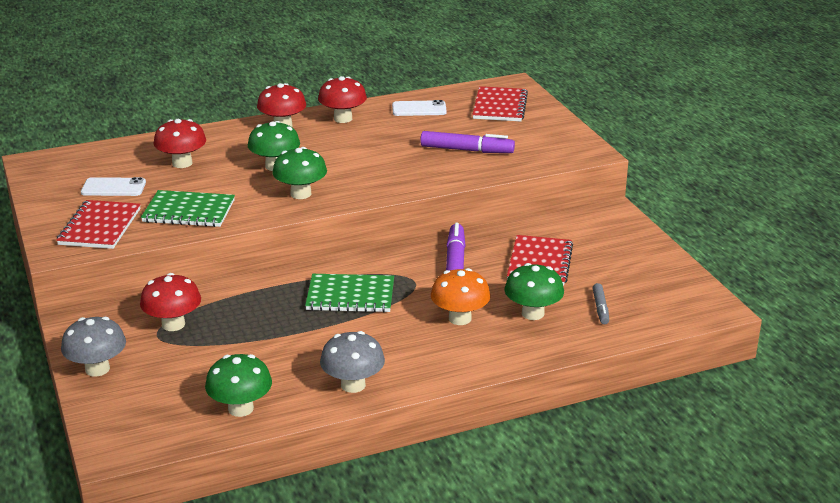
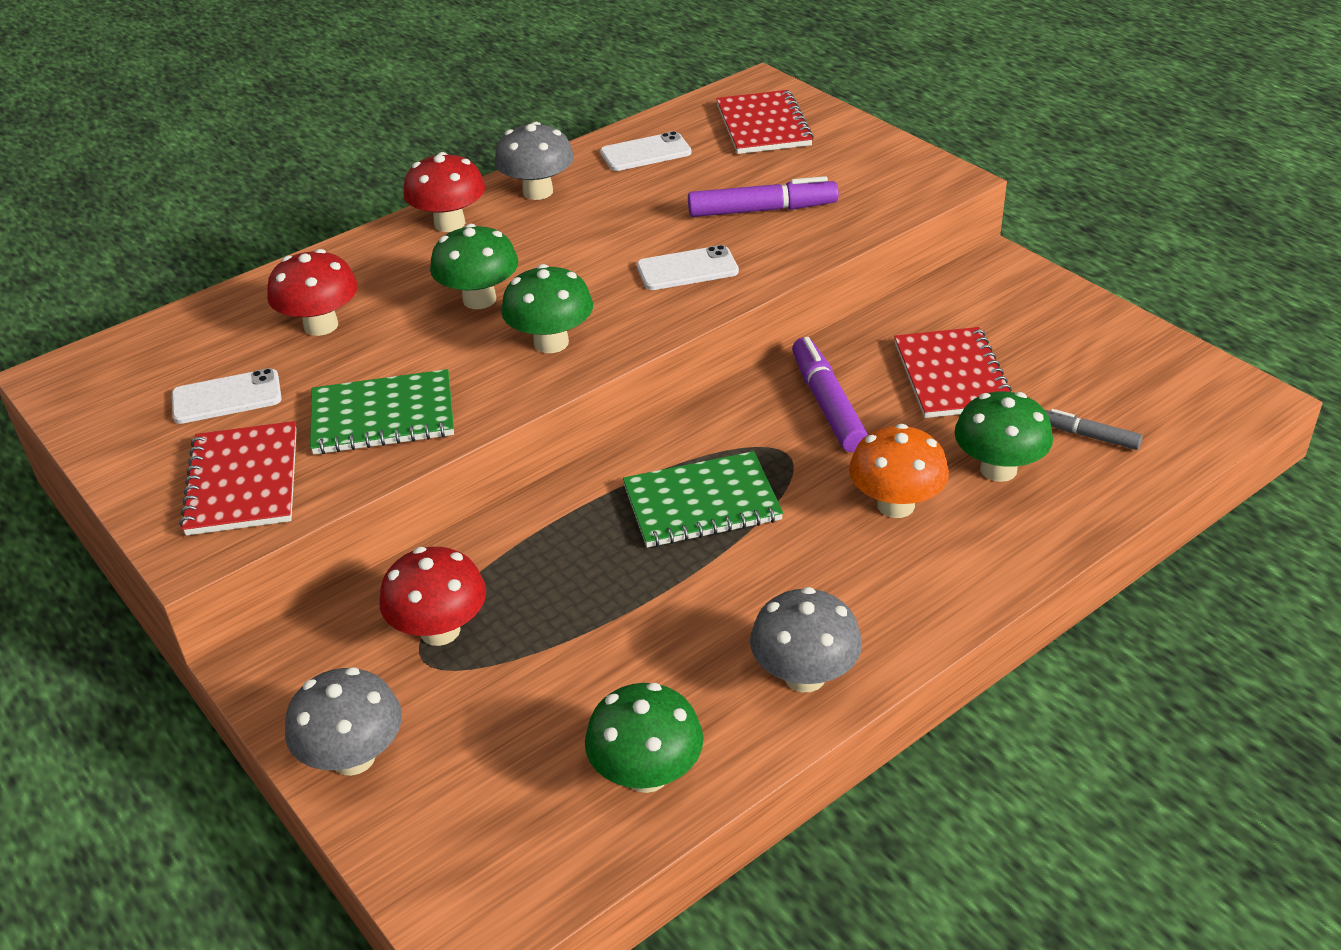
camera: 15 degrees left, 10 degrees up
red mushroom [318,76,367,123] -> grey mushroom [495,122,574,200]
grey marker [593,283,609,324] -> grey marker turned 135 degrees clockwise [1045,409,1142,450]
none -> white phone [637,245,739,290]

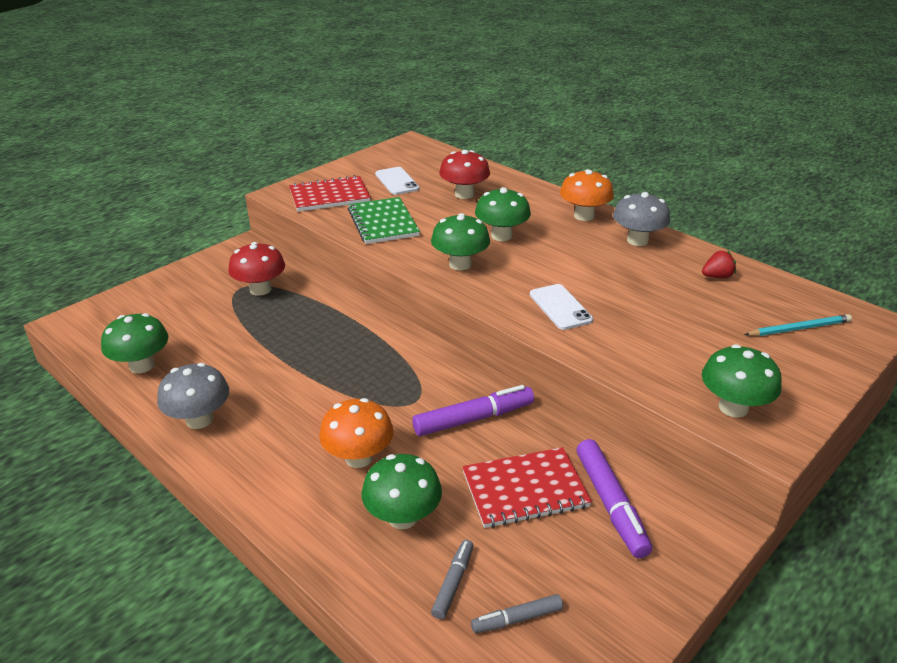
camera: 80 degrees right, 5 degrees down
grey mushroom [285,667,402,776] -> none
red mushroom [403,152,485,232] -> orange mushroom [560,169,614,221]
white phone [600,131,692,171] -> red strawberry [702,251,736,278]
green notebook [623,451,783,548] -> none
purple marker [688,176,839,217] -> purple marker moved to [577,439,652,558]
red notebook [716,90,814,154] -> turquoise pencil [744,314,852,336]
none -> grey marker [471,594,563,633]
none -> green mushroom [702,344,782,418]

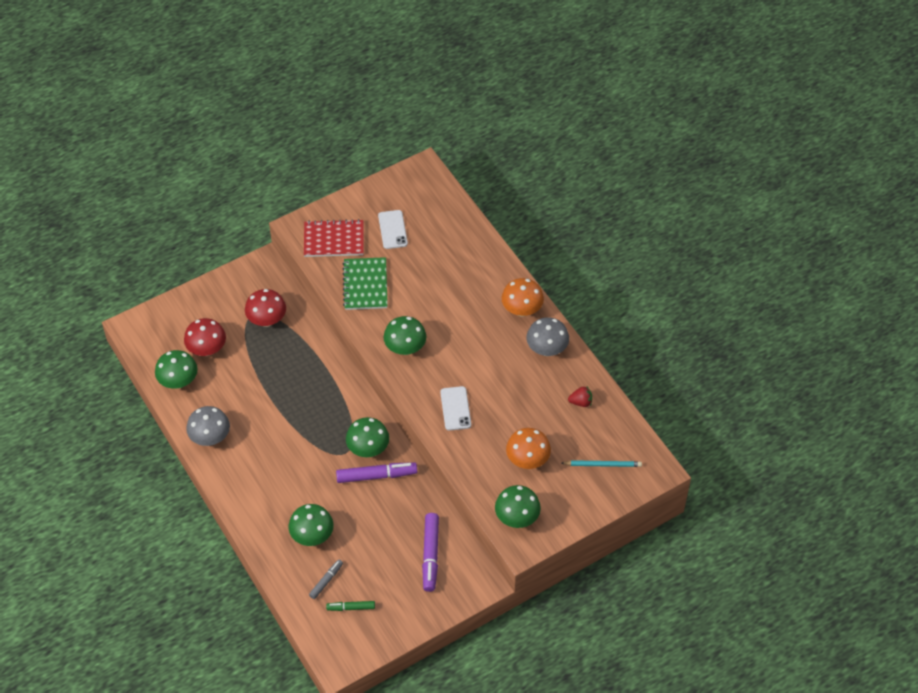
camera: 15 degrees right, 20 degrees up
orange mushroom [319,398,394,468] -> orange mushroom moved to [506,428,551,469]
red mushroom [439,150,490,199] -> red mushroom moved to [184,318,226,356]
red notebook [462,447,592,528] -> none
grey marker [471,594,563,633] -> green marker [326,601,375,611]
green mushroom [475,187,531,241] -> green mushroom moved to [346,417,389,457]

